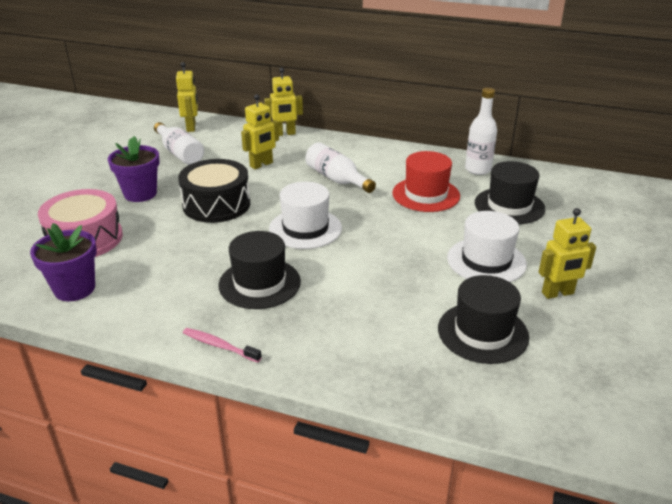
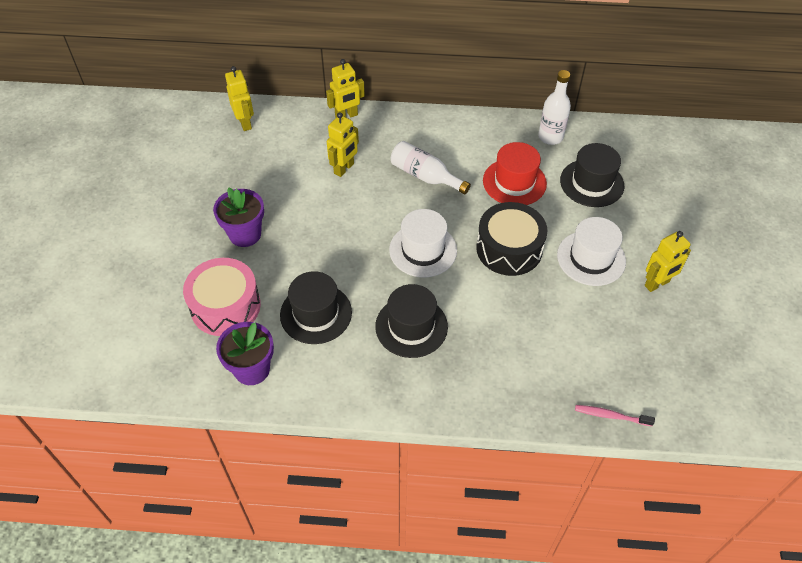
camera: 15 degrees left, 20 degrees up
white bottle [154,122,204,165] -> none
black drum [178,159,250,223] -> black drum moved to [476,202,547,276]
pink toothbrush [183,328,262,362] -> pink toothbrush moved to [575,405,655,426]
black hat [438,275,529,364] -> black hat moved to [280,271,352,344]

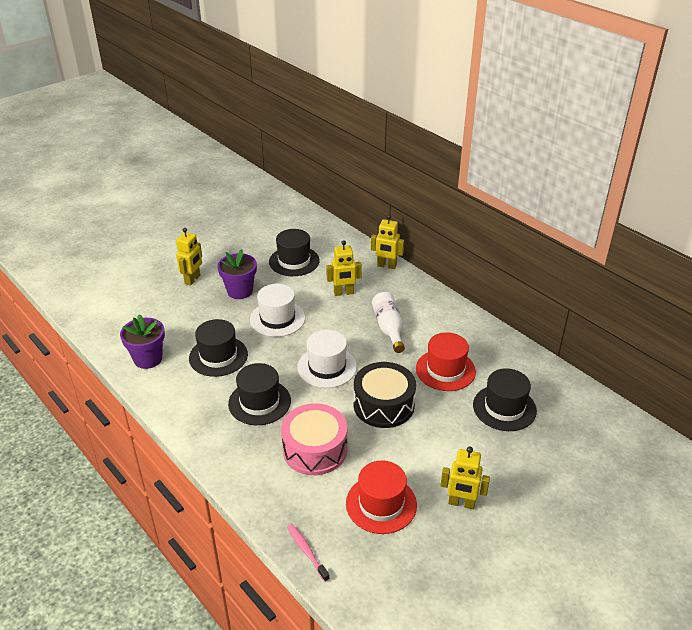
camera: 45 degrees right, 15 degrees down
pink drum [183,258,261,336] -> pink drum moved to [281,403,347,475]
yellow robot [225,66,254,131] -> yellow robot moved to [176,228,202,286]
white bottle [538,70,571,145] -> none
white hat [557,217,626,286] -> white hat moved to [250,284,305,337]
none -> black hat [269,229,319,276]
none -> red hat [346,460,417,534]

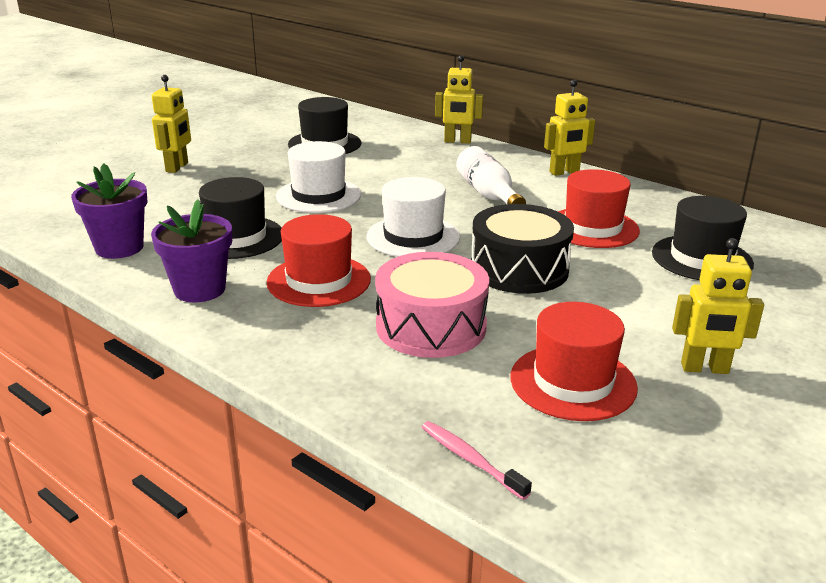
camera: 10 degrees left, 10 degrees down
purple flower pot [218,249,257,299] -> purple flower pot moved to [151,199,232,303]
black hat [228,363,291,425] -> red hat [267,214,371,307]
yellow robot [326,240,362,296] -> yellow robot moved to [544,80,595,176]

